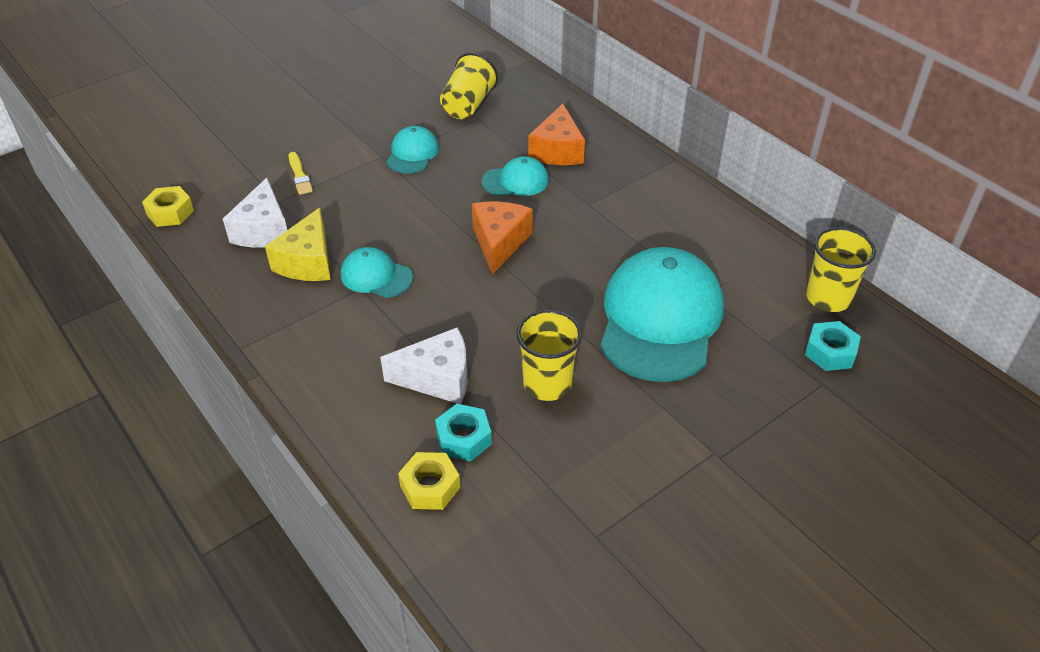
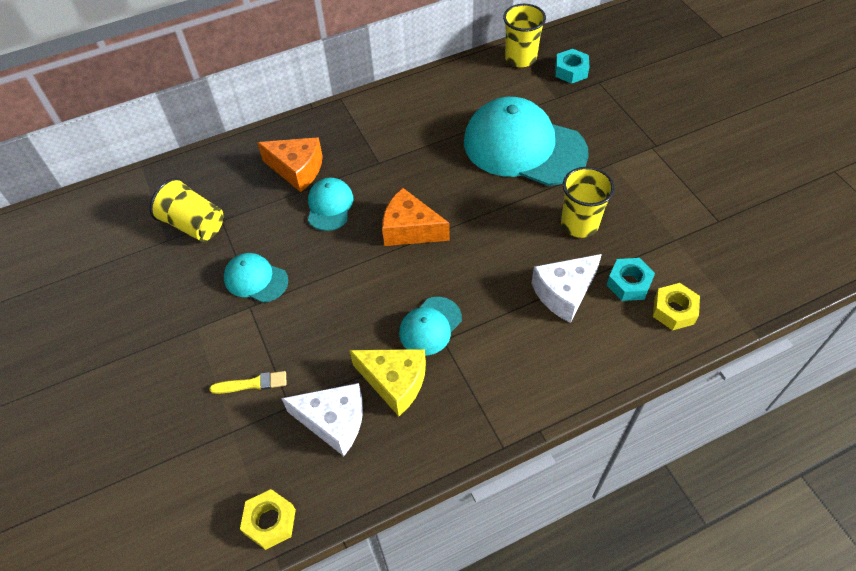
camera: 75 degrees left, 10 degrees up
white cheese [380,327,468,404] -> white cheese turned 135 degrees counterclockwise [531,254,602,323]

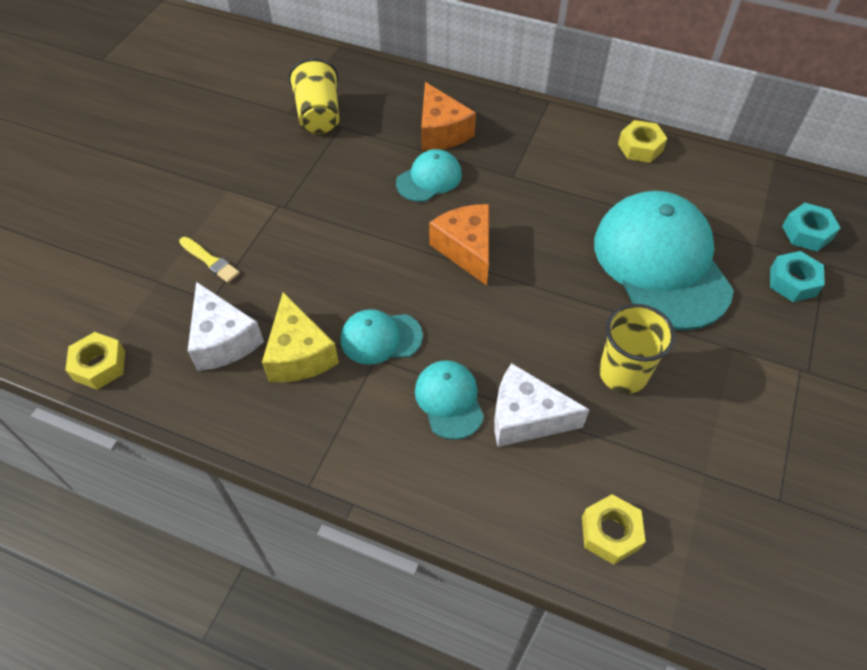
camera: 45 degrees right, 0 degrees up
turquoise cap [224,253,288,303] -> turquoise cap moved to [415,360,484,440]
yellow cup [503,4,546,67] -> none
turquoise nut [607,258,655,301] -> turquoise nut moved to [770,251,825,302]
none -> yellow nut [618,120,667,163]

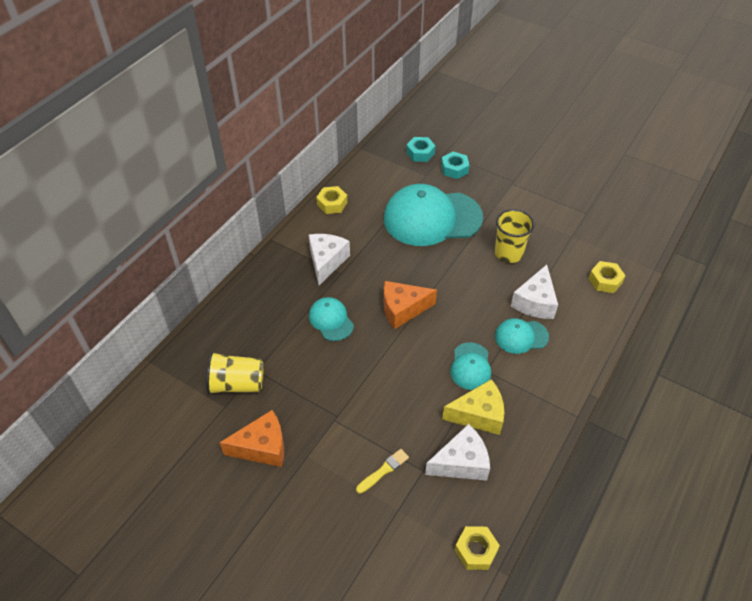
camera: 80 degrees left, 5 degrees down
orange cheese [421,82,476,151] -> orange cheese moved to [219,410,284,467]
none -> white cheese [309,234,350,285]

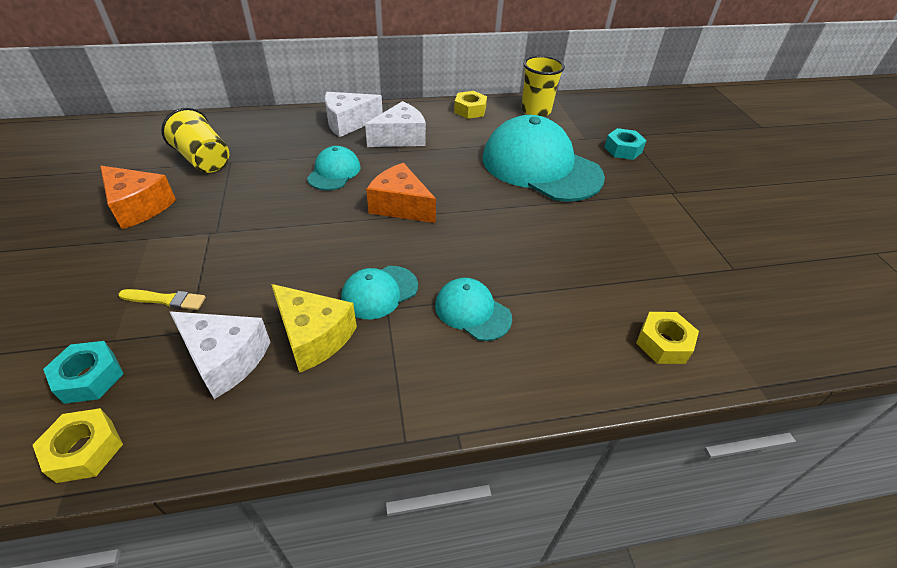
camera: 45 degrees right, 5 degrees down
turquoise nut [406,137,436,162] -> turquoise nut moved to [43,341,124,404]
yellow cup [495,209,535,263] -> yellow cup moved to [521,56,565,117]
white cheese [511,265,558,319] -> white cheese moved to [325,92,383,137]

